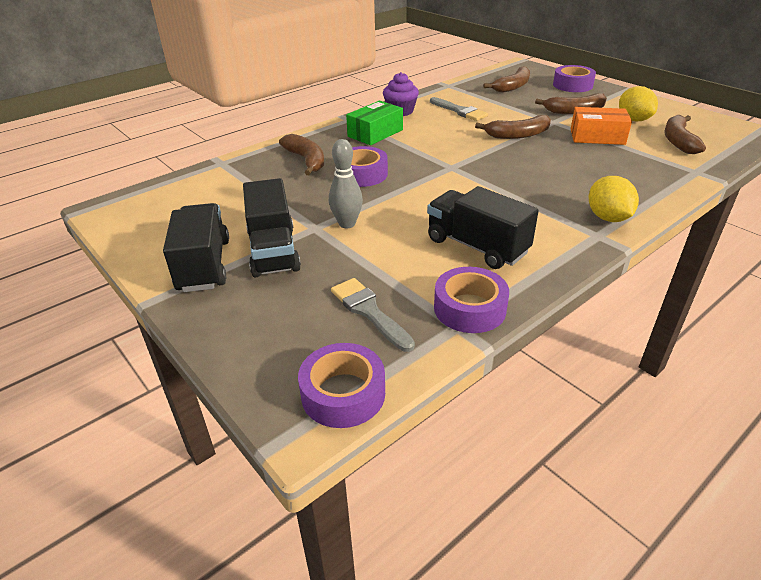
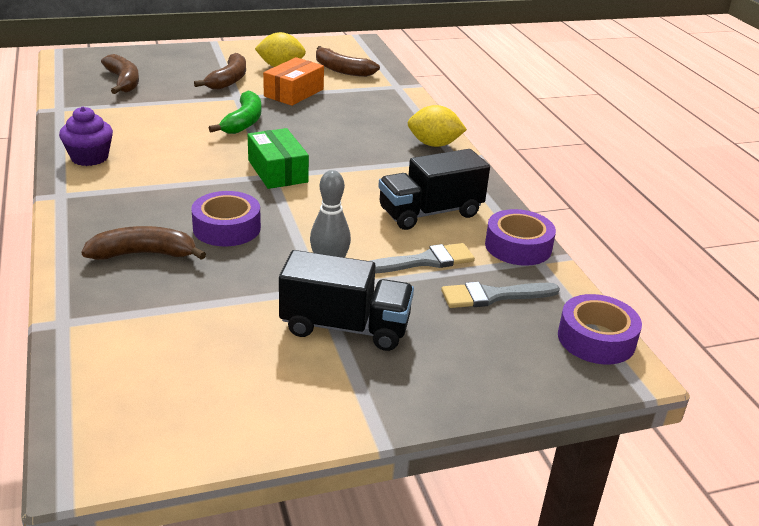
camera: 70 degrees left, 5 degrees down
black truck [163,203,229,292] -> none
green box [346,101,403,145] -> green box moved to [248,128,309,189]
grey brush [430,97,488,121] -> grey brush moved to [370,243,475,274]
brown banana [475,115,551,139] -> green banana [209,91,261,134]
purple tape [553,65,596,92] -> none

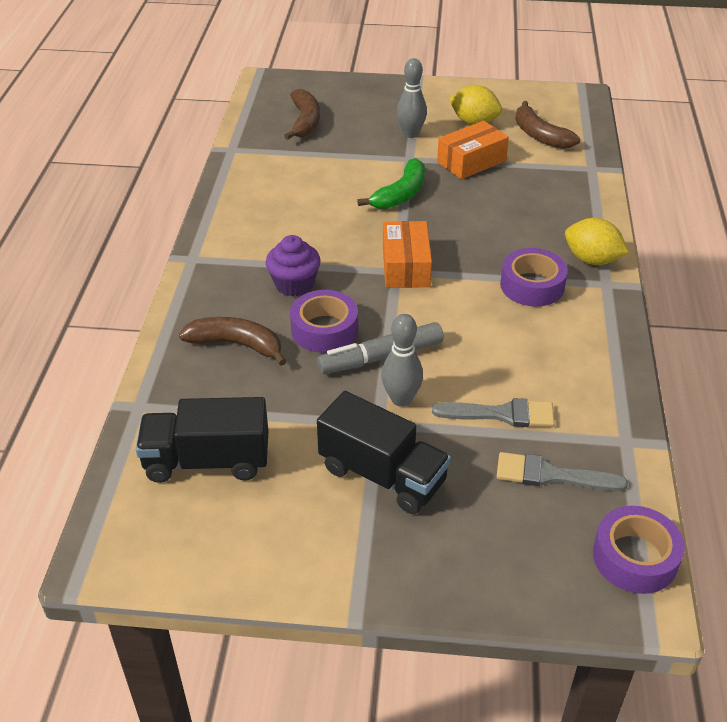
camera: 25 degrees right, 10 degrees up
purple cupcake [59,107,113,166] -> purple cupcake moved to [266,235,321,296]
brown banana [194,53,246,90] -> grey bowling pin [397,58,427,138]
green box [248,128,309,189] -> orange box [383,221,432,288]
black truck [378,149,490,230] -> black truck moved to [136,397,268,483]
purple tape [485,209,556,266] -> purple tape moved to [500,248,568,307]
none -> grey marker [317,322,444,374]

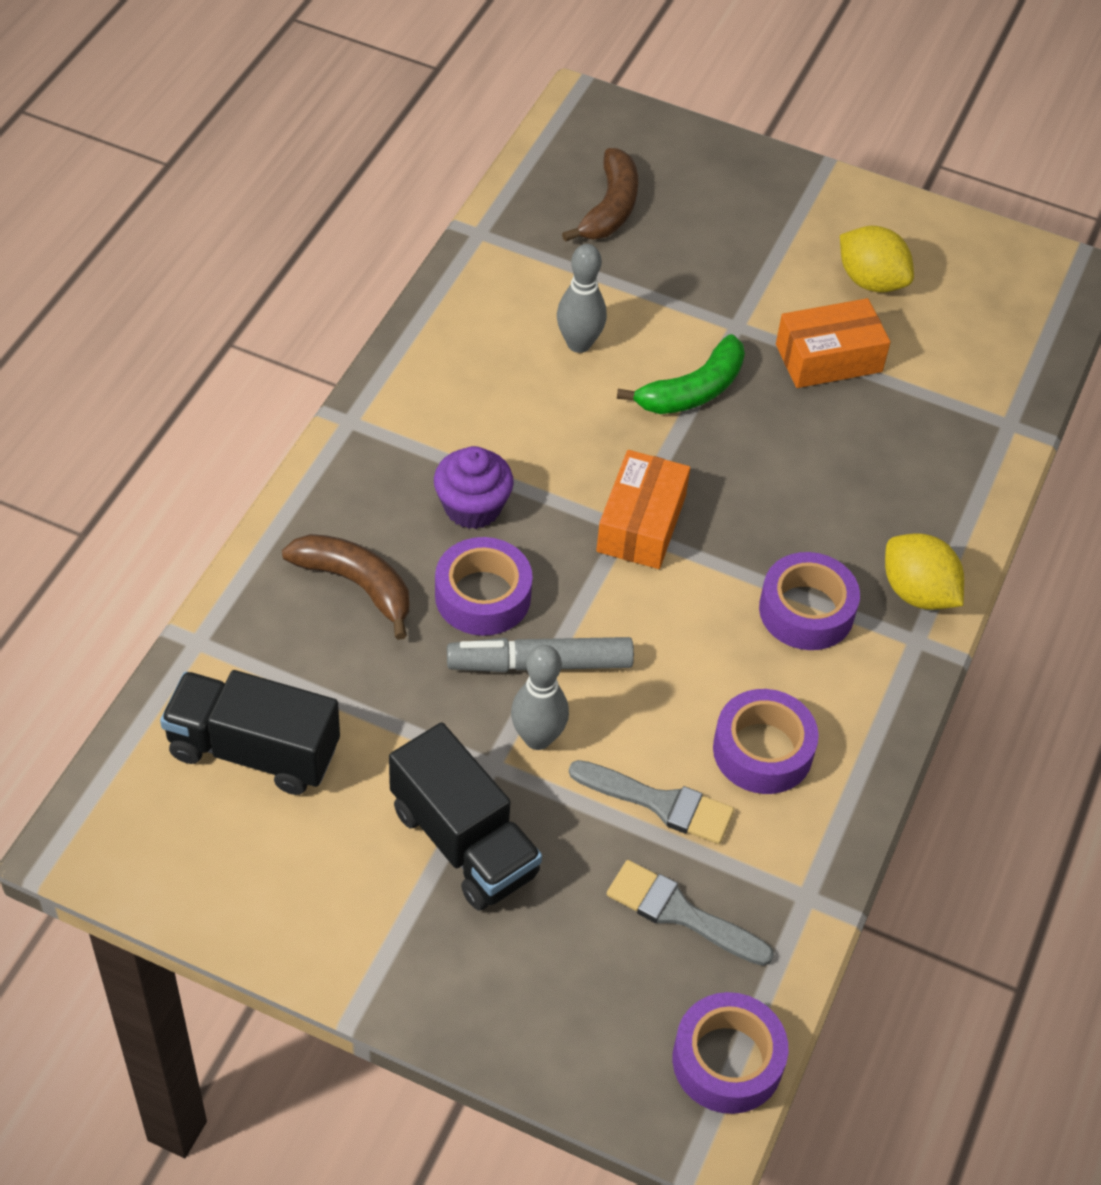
camera: 15 degrees right, 10 degrees up
grey bowling pin [397,58,427,138] -> grey bowling pin moved to [557,244,607,353]
brown banana [515,101,580,149] -> none
none -> purple tape [713,689,819,794]

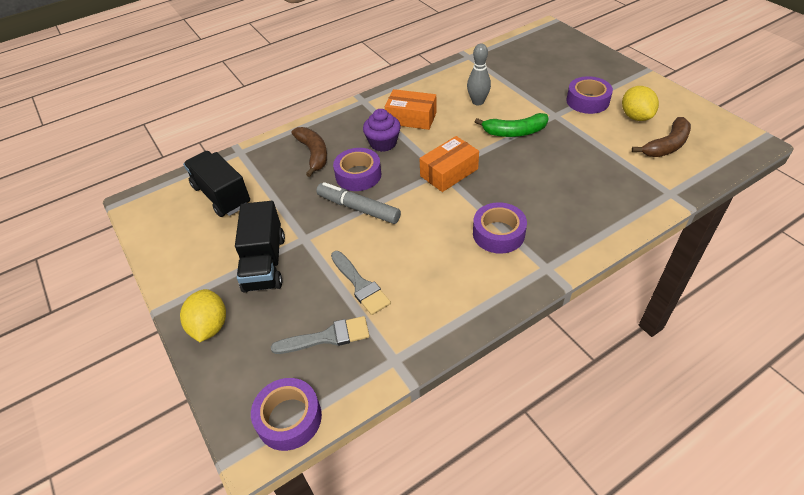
camera: 40 degrees right, 5 degrees down
grey bowling pin [511,645,569,750] -> none
brown banana [562,148,638,242] -> brown banana moved to [632,117,691,157]
grey brush [607,860,774,966] -> grey brush turned 105 degrees clockwise [271,316,369,354]
purple tape [713,689,819,794] -> purple tape moved to [566,76,613,114]
orange box [776,298,891,388] -> orange box moved to [385,89,437,130]
yellow lemon [885,533,964,610] -> yellow lemon moved to [180,289,226,342]

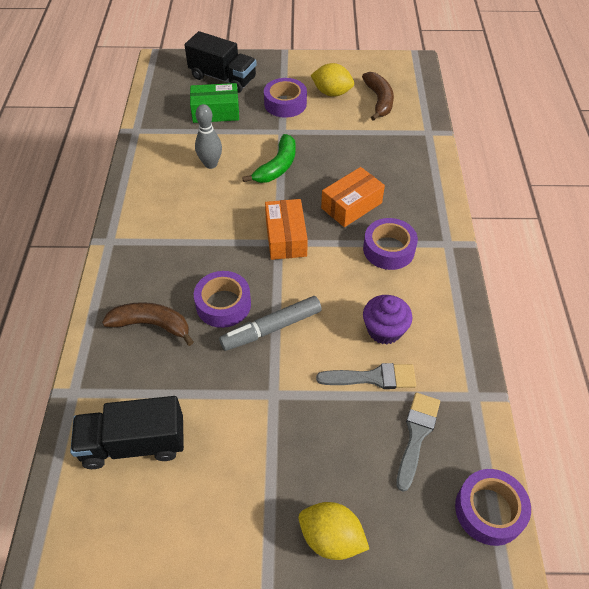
camera: 60 degrees left, 5 degrees up
black truck [235,201,285,293] -> black truck moved to [184,31,257,93]
purple cupcake [363,109,401,152] -> purple cupcake moved to [363,295,412,345]
orange box [385,89,437,130] -> orange box moved to [321,167,385,227]
none -> green box [190,83,239,123]

